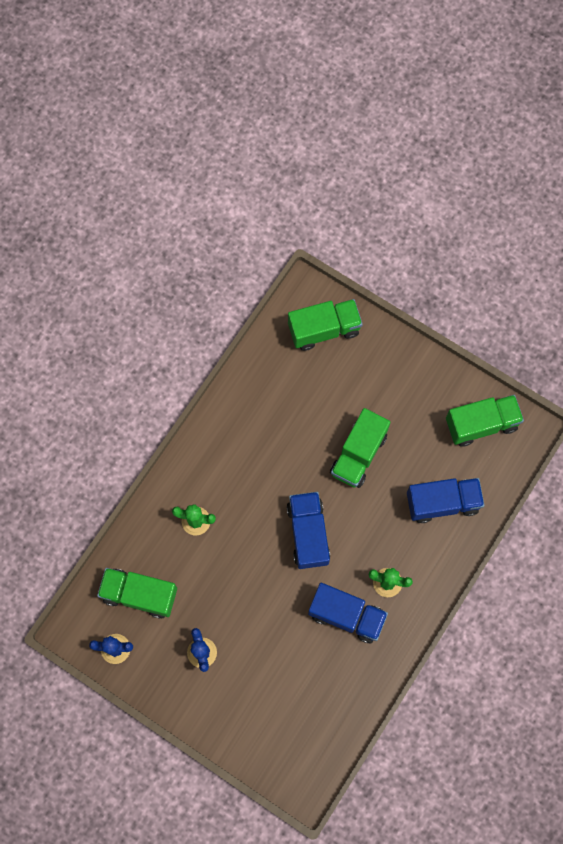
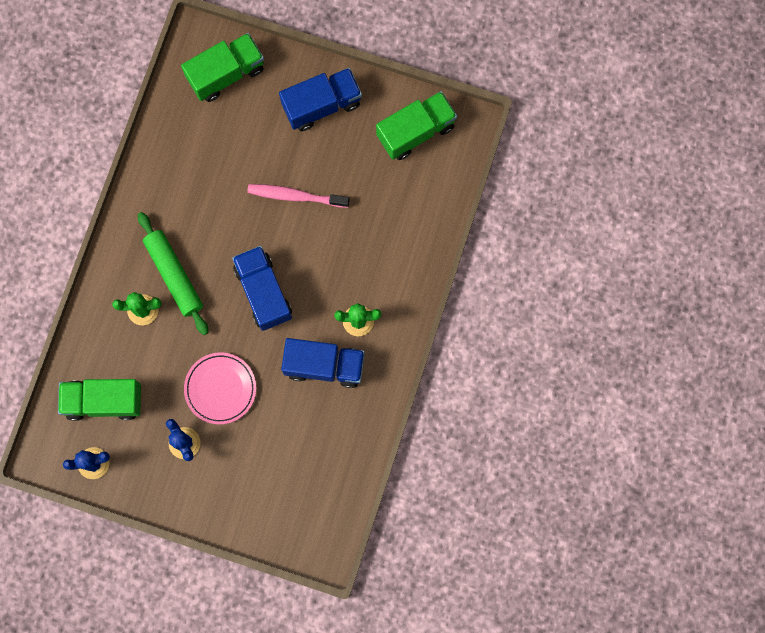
camera: 15 degrees left, 5 degrees up
green truck [330,408,390,488] -> pink toothbrush [247,184,350,208]
blue truck [407,478,485,523] -> blue truck moved to [279,68,362,131]
none -> green rolling pin [138,212,208,335]
none -> pink plate [184,352,256,424]

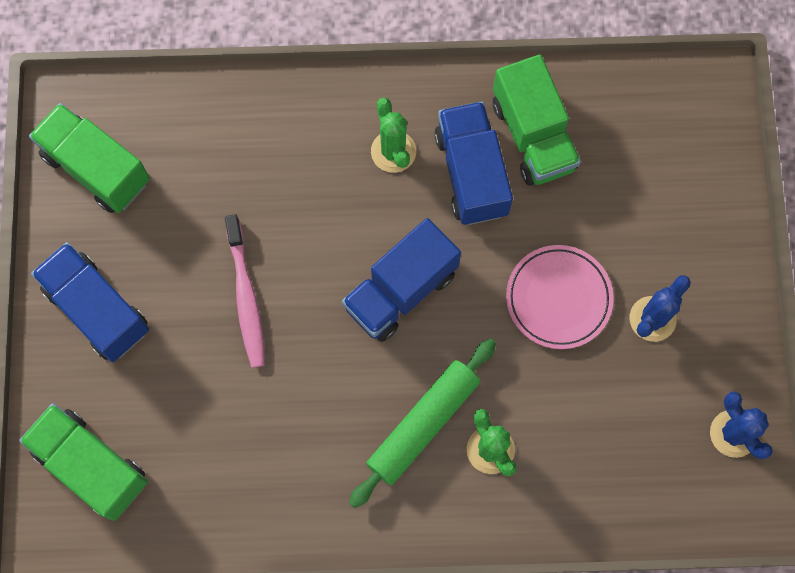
camera: 110 degrees left, 5 degrees down
green truck [58,379,141,421] -> green truck moved to [493,54,581,186]

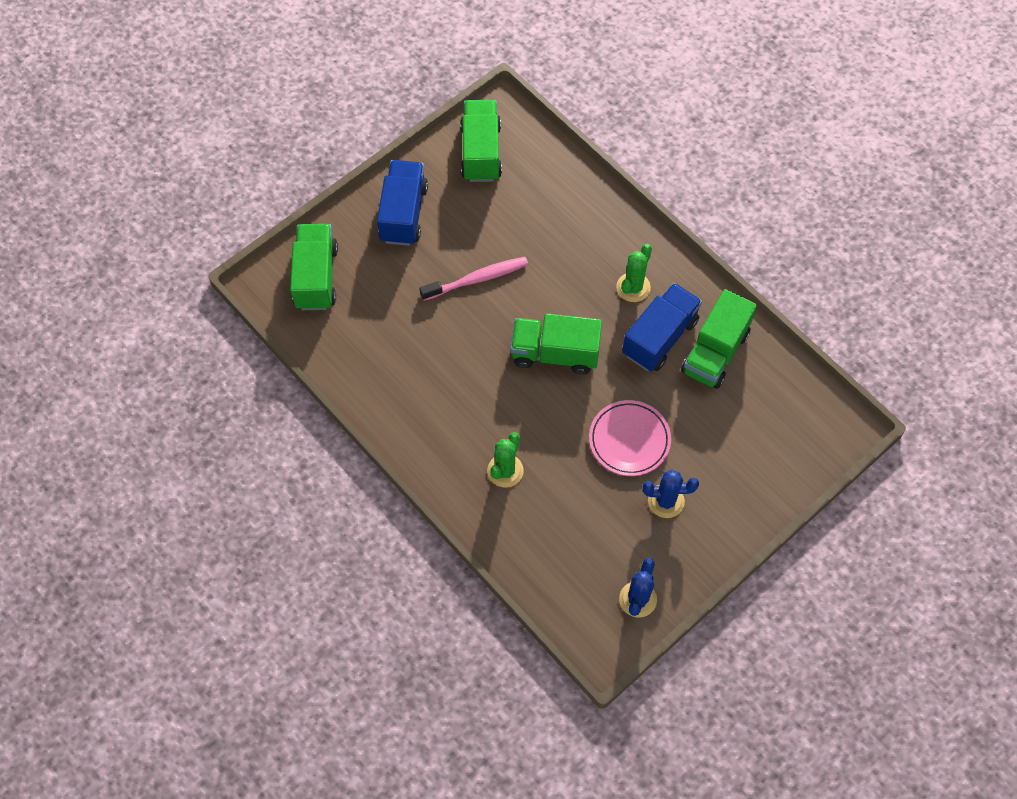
camera: 50 degrees right, 10 degrees down
pink toothbrush [225,214,265,368] -> pink toothbrush turned 150 degrees counterclockwise [419,257,528,301]
blue truck [342,218,461,342] -> green truck [510,313,602,375]
green rolling pin [349,339,496,508] -> none

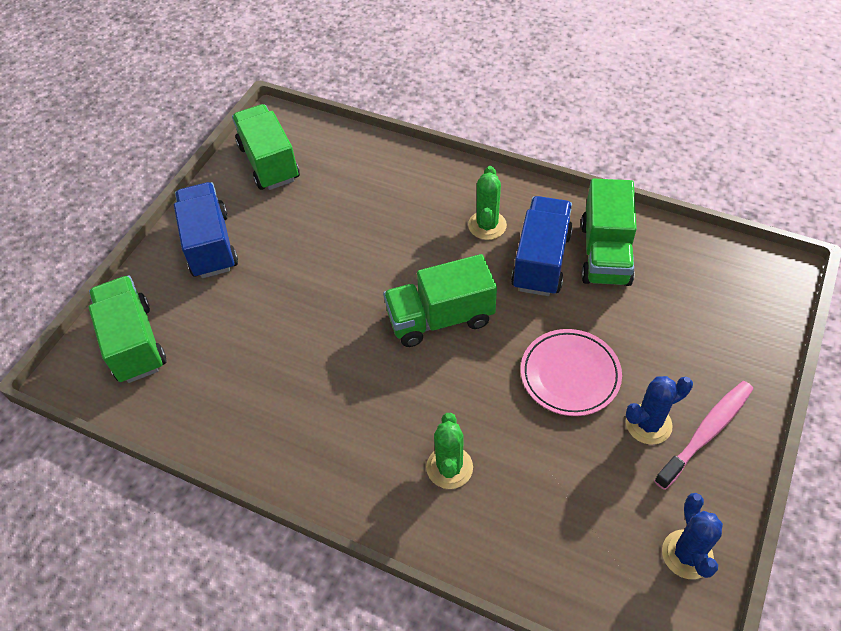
camera: 20 degrees left, 10 degrees down
pink toothbrush [419,257,528,301] -> pink toothbrush moved to [654,381,753,490]

